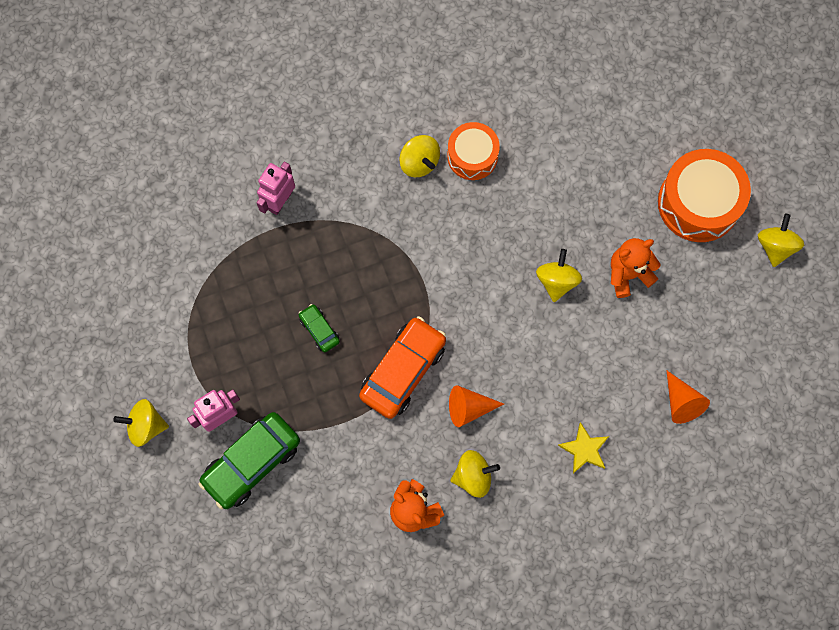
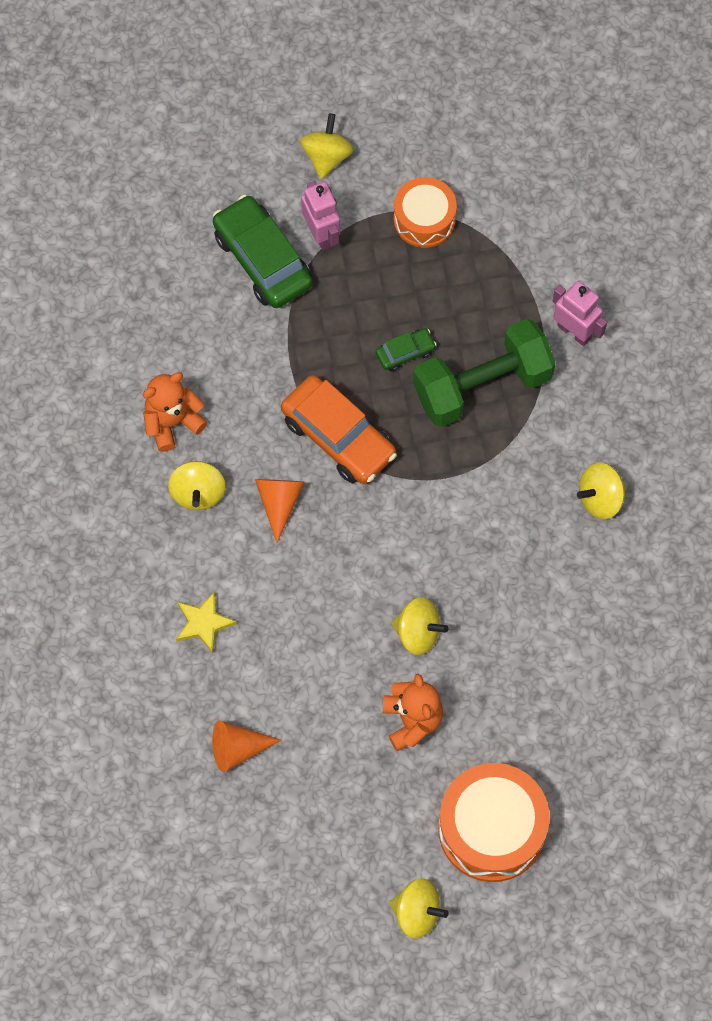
camera: 100 degrees right, 5 degrees down
orange drum [447,122,500,180] -> orange drum moved to [394,177,457,248]
none -> green dumbbell [413,319,555,427]

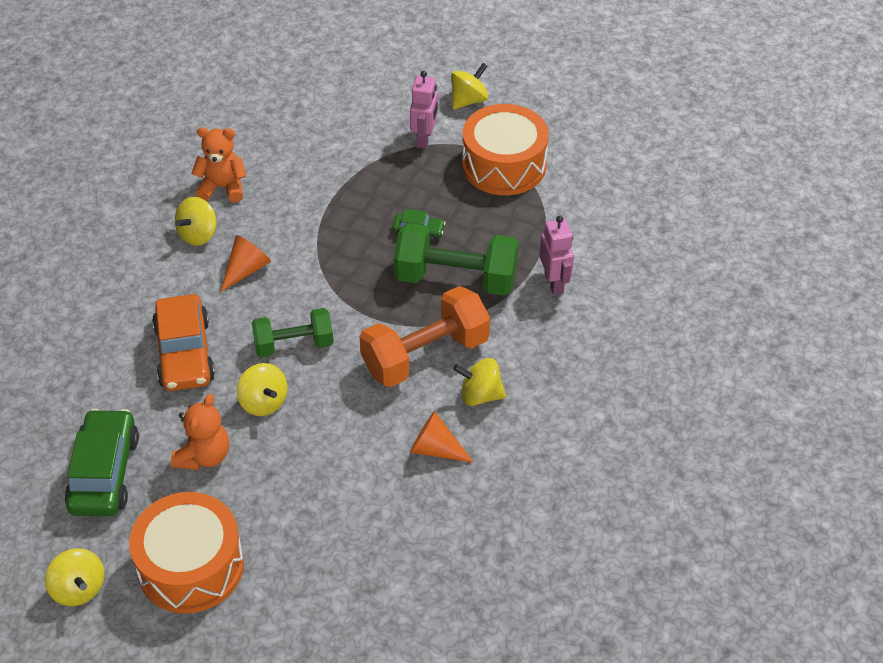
camera: 35 degrees right, 20 degrees down
yellow star [176,591,237,653] -> none
orange cone [212,720,281,772] -> orange cone moved to [410,411,474,463]
green car [213,195,312,308] -> green car moved to [65,408,139,516]
orange car [281,375,397,484] -> orange car moved to [152,294,215,391]
orange drum [394,177,457,248] -> orange drum [462,104,549,195], size x1.60
none -> green dumbbell [252,308,334,357]
none -> orange dumbbell [360,286,490,387]

